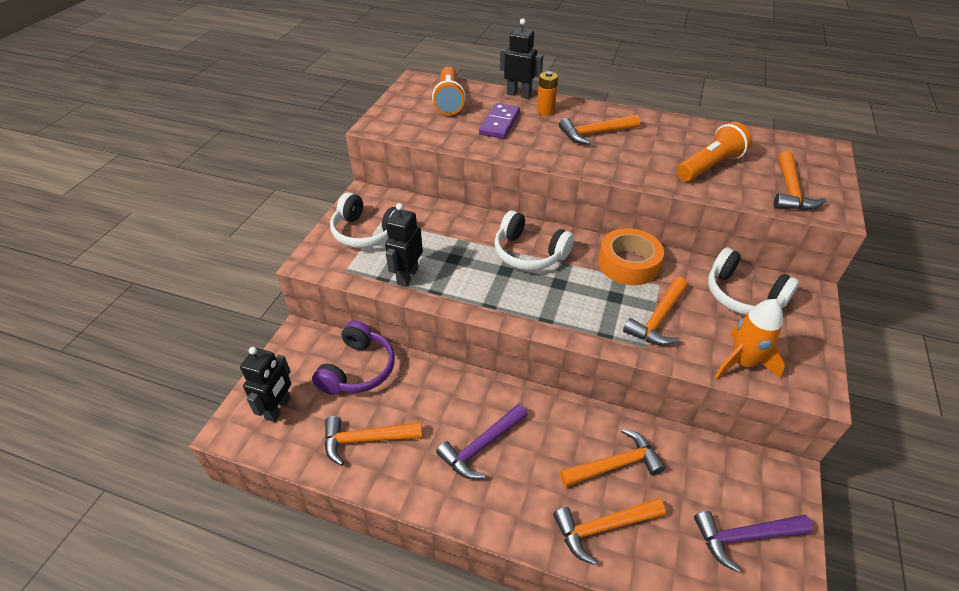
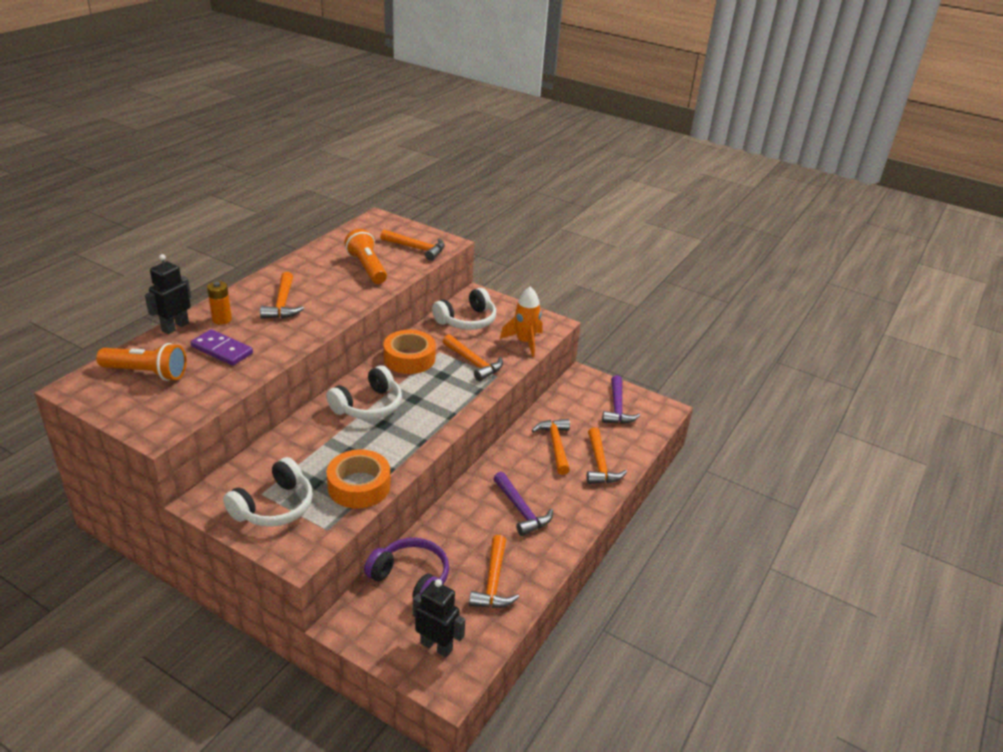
camera: 80 degrees left, 10 degrees down
black robot [385,203,423,287] -> orange tape [327,449,391,509]

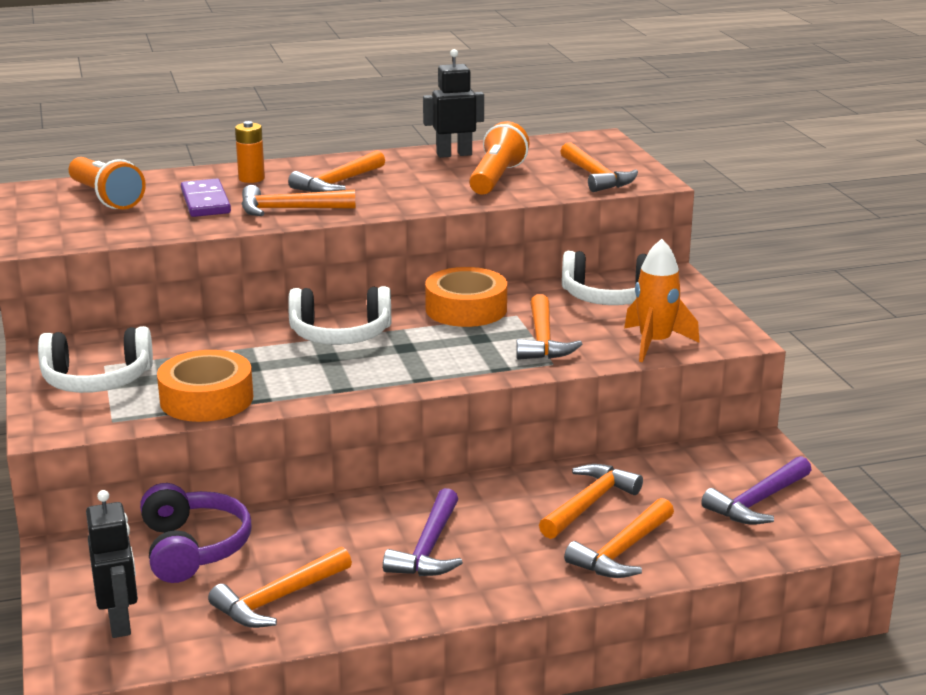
camera: 45 degrees right, 10 degrees down
black robot [145,254,191,334] -> black robot moved to [423,49,484,158]
none -> orange hammer [241,185,356,216]

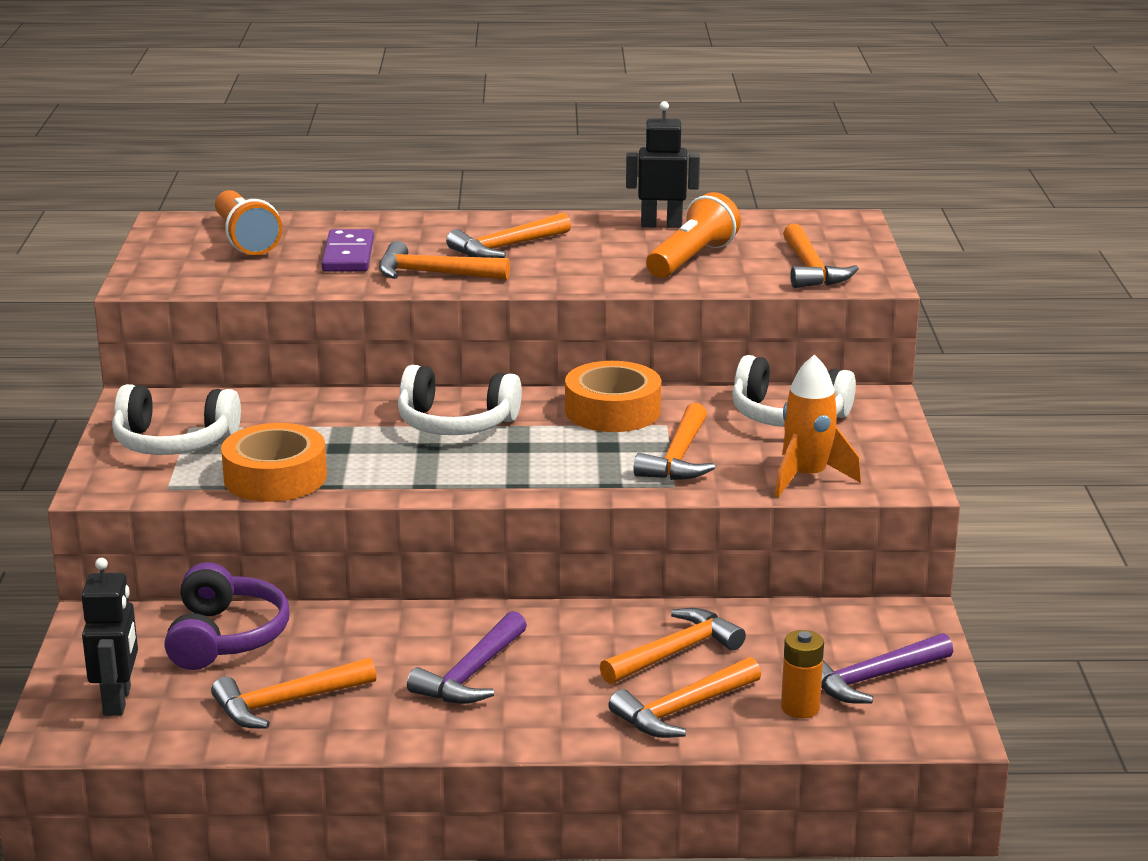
camera: 15 degrees right, 0 degrees up
orange battery [235,121,265,183] -> orange battery moved to [781,630,824,718]

